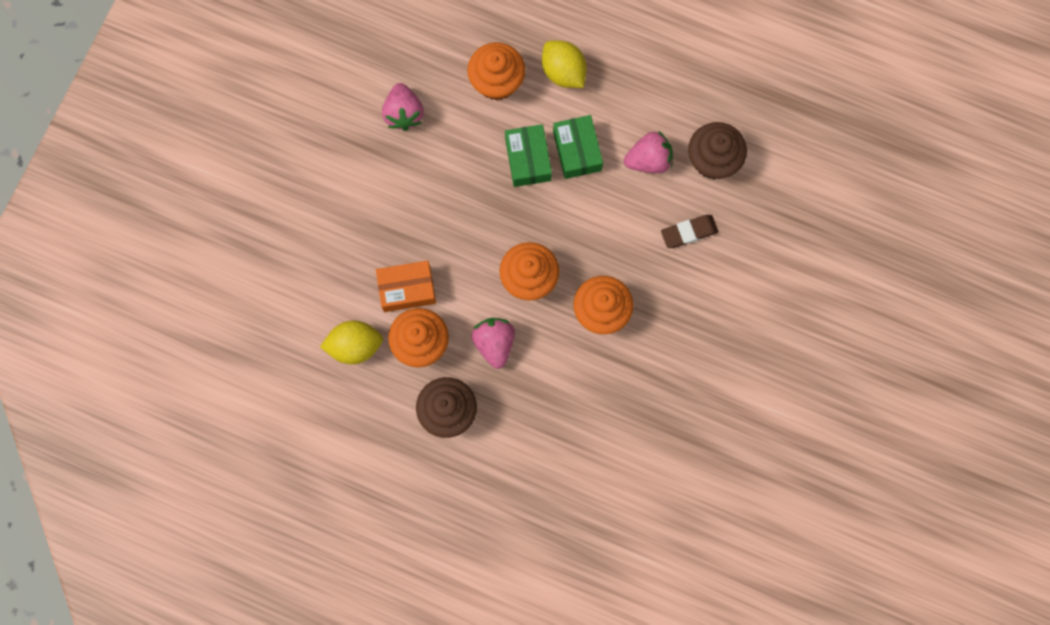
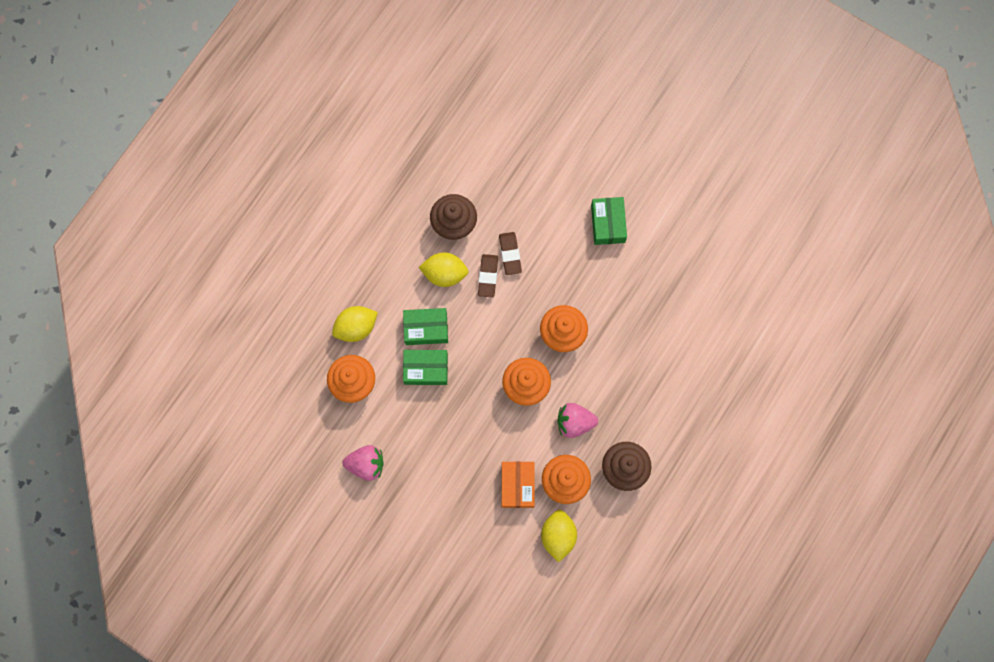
camera: 80 degrees left, 0 degrees up
pink strawberry [624,131,673,173] -> yellow lemon [419,252,468,287]
none -> brown eraser [478,254,498,298]
none -> green box [591,197,627,245]

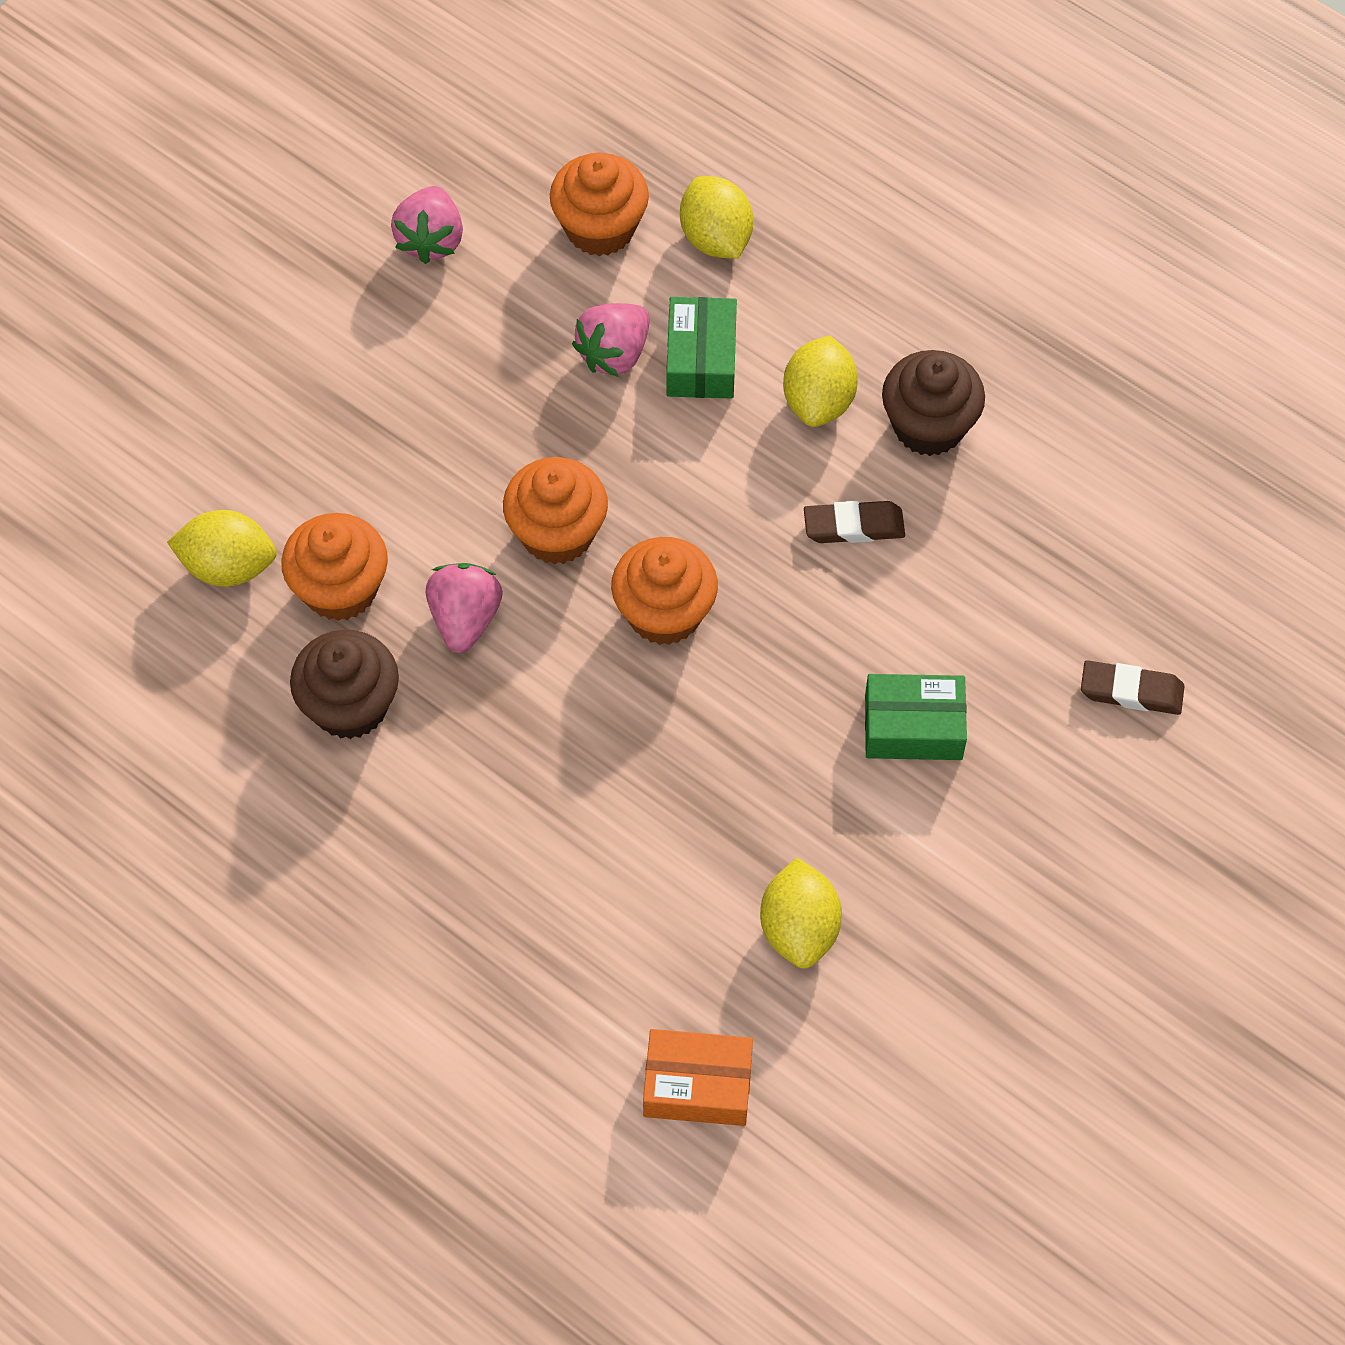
camera: 95 degrees right, 15 degrees down
green box [403,350,448,385] -> pink strawberry [572,303,650,377]
brown eraser [478,254,498,298] -> brown eraser moved to [1081,660,1184,715]
orange box [502,462,535,508] -> orange box moved to [643,1029,753,1126]
none -> yellow lemon [760,858,842,969]

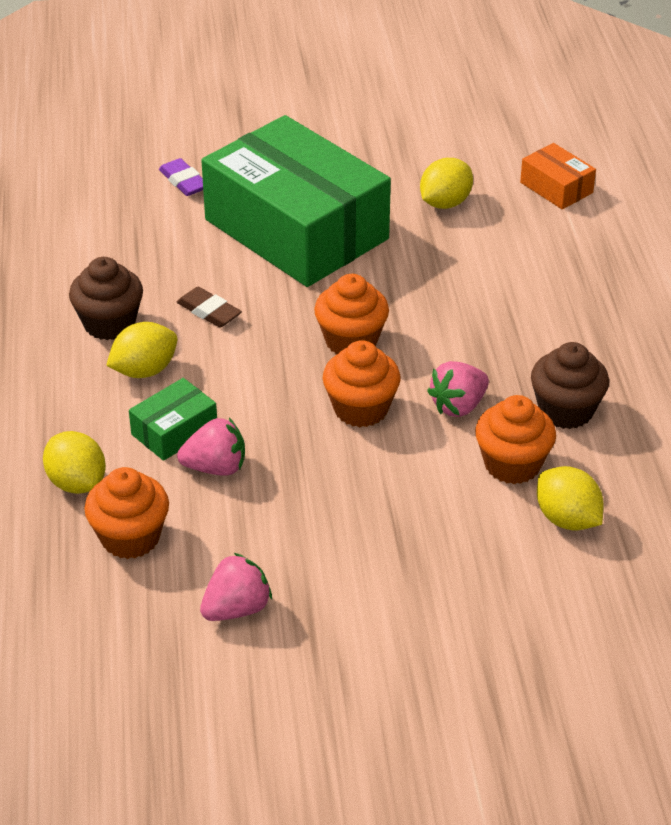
camera: 135 degrees left, 20 degrees down
yellow lemon [680,176,753,259] -> yellow lemon turned 60 degrees counterclockwise [43,431,106,494]
green box [865,674,967,760] -> green box [201,115,391,287], size x2.47
brown eraser [1081,660,1184,715] -> purple eraser [159,158,203,196]

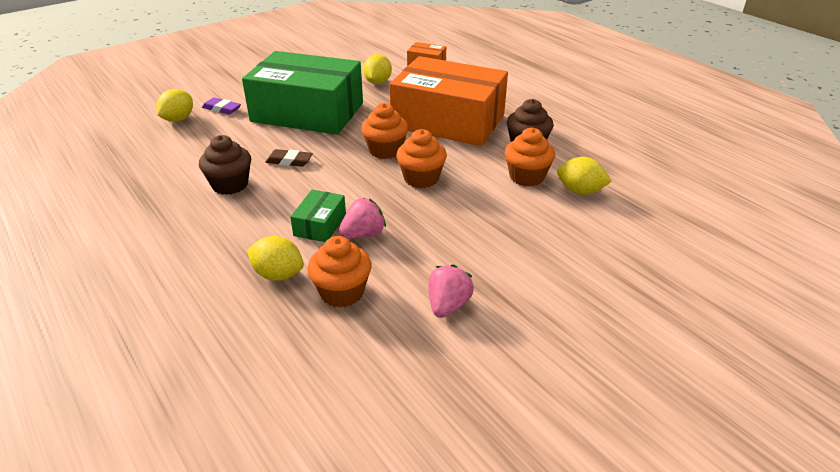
camera: 30 degrees left, 5 degrees down
yellow lemon [106,322,178,378] -> yellow lemon moved to [156,89,193,122]
pink strawberry [427,361,489,417] -> none
none -> orange box [389,56,508,146]

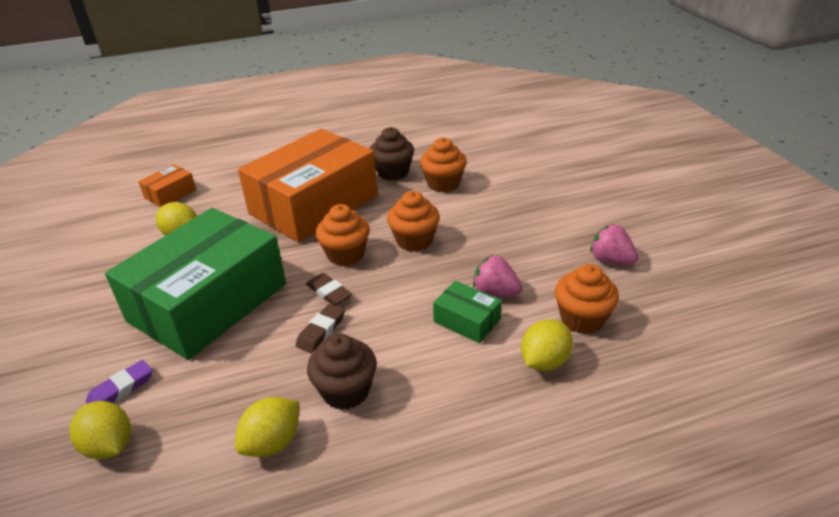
camera: 70 degrees left, 0 degrees up
pink strawberry [339,198,386,239] -> pink strawberry turned 45 degrees counterclockwise [473,255,523,297]
yellow lemon [557,157,612,195] -> yellow lemon moved to [235,397,299,457]
none -> brown eraser [306,273,352,306]

